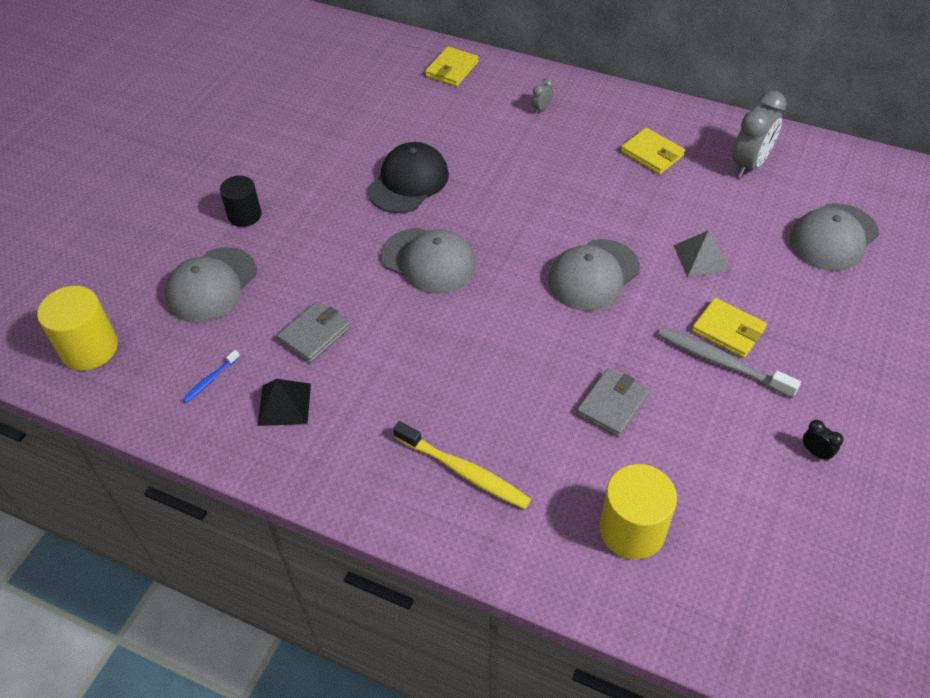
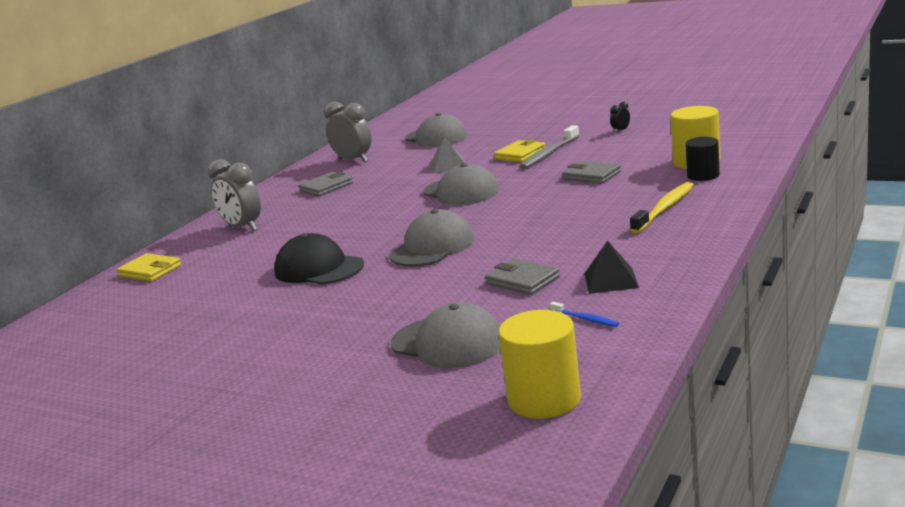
camera: 85 degrees left, 30 degrees down
black cylinder [220,176,262,227] -> black cylinder moved to [685,137,720,181]
grey clock [531,78,554,114] -> grey clock [208,159,261,231], size x2.23
yellow wallet [621,128,685,174] -> grey wallet [299,172,353,196]

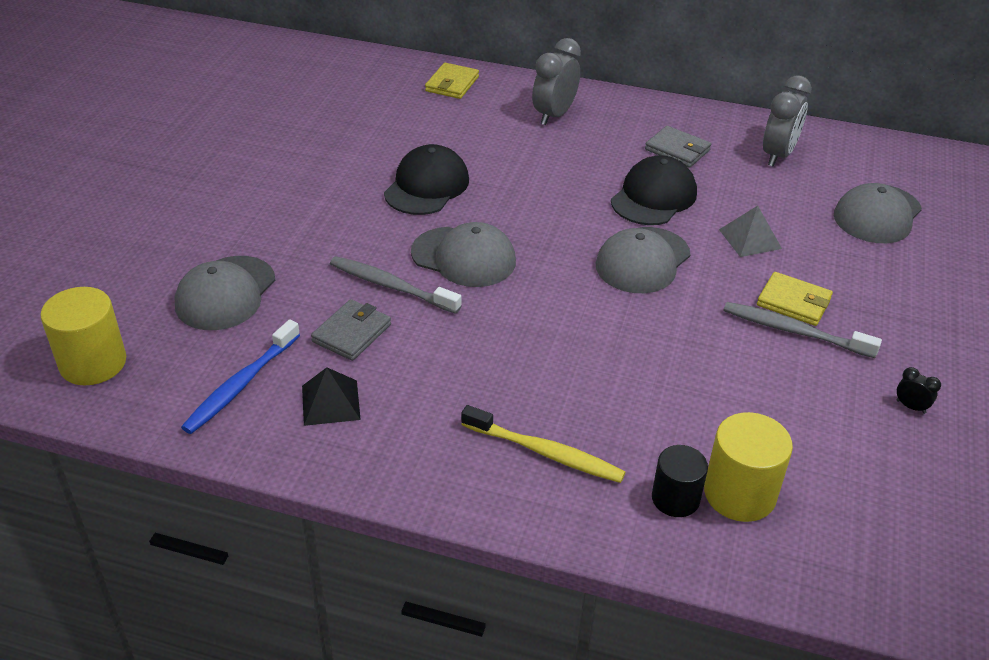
camera: 75 degrees right, 20 degrees up
blue toothbrush [550,302,619,327] -> blue toothbrush [181,320,300,434], size x2.00
grey wallet [562,161,621,184] -> none
none -> grey toothbrush [330,256,462,314]
none -> black cap [611,155,697,225]

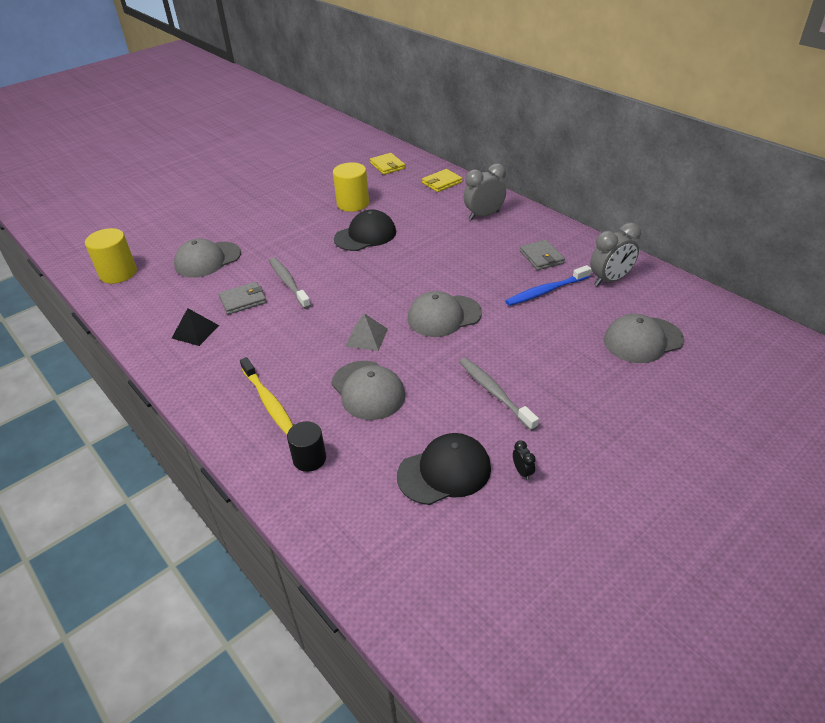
camera: 35 degrees right, 0 degrees up
blue toothbrush [181,320,300,434] -> blue toothbrush moved to [505,265,591,306]
grey cap [411,222,516,287] -> grey cap moved to [331,361,405,420]
black cap [611,155,697,225] -> black cap moved to [397,433,491,505]
yellow cylinder [704,412,793,522] -> yellow cylinder moved to [333,162,369,212]
grey pyramid [719,206,782,257] -> grey pyramid moved to [345,313,388,351]
yellow wallet [757,272,833,326] -> yellow wallet moved to [370,153,405,175]

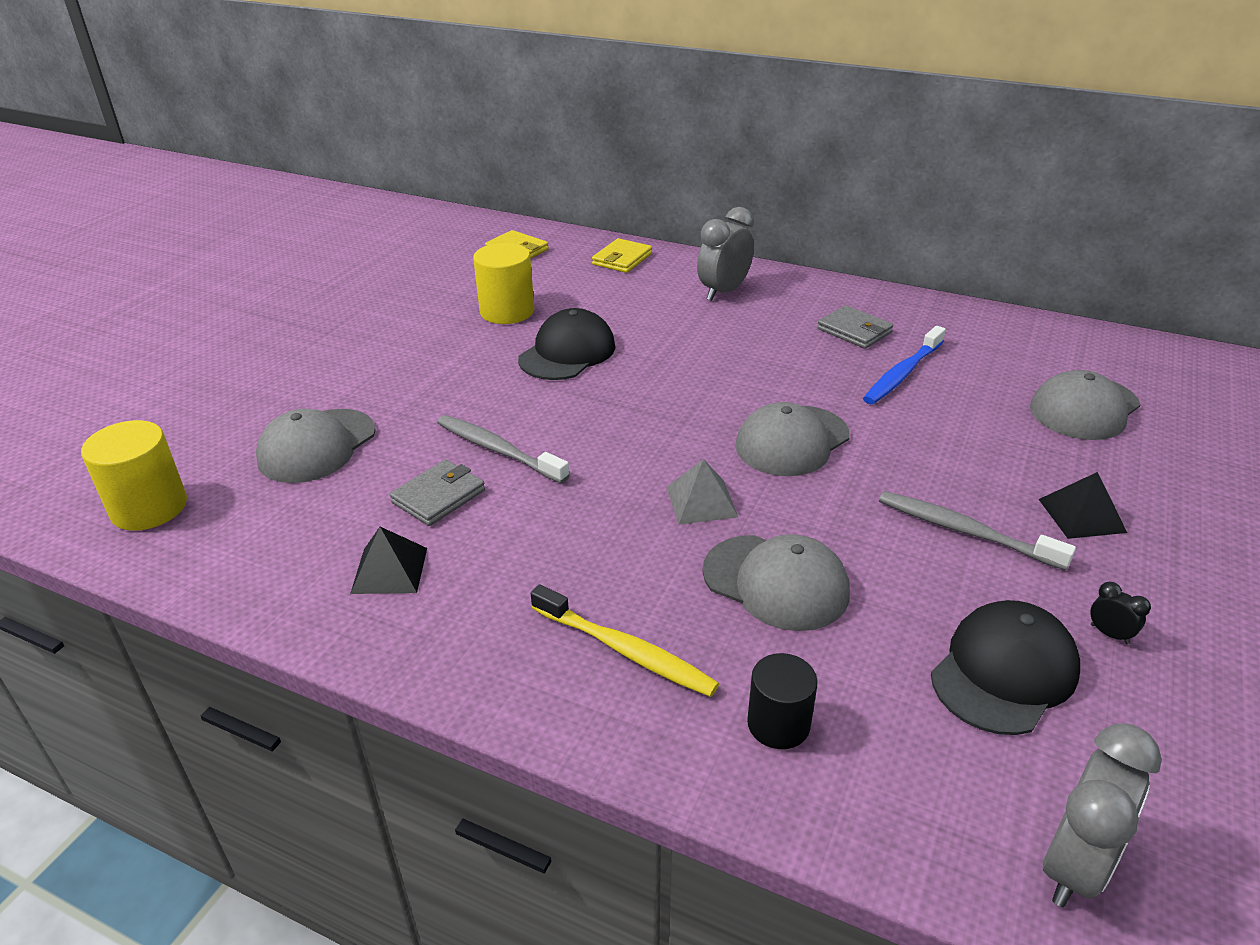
camera: 25 degrees left, 5 degrees down
grey clock [590,223,641,286] -> grey clock moved to [1043,724,1162,907]
none -> black pyramid [1039,472,1127,539]

